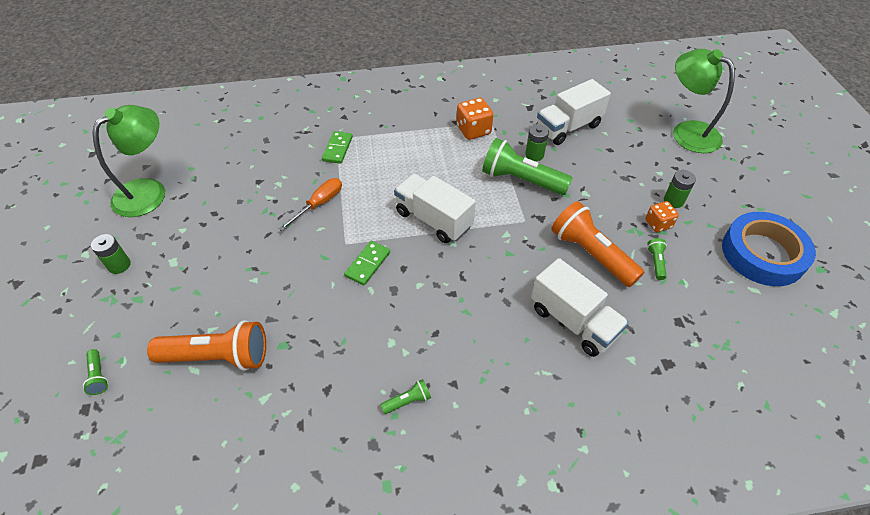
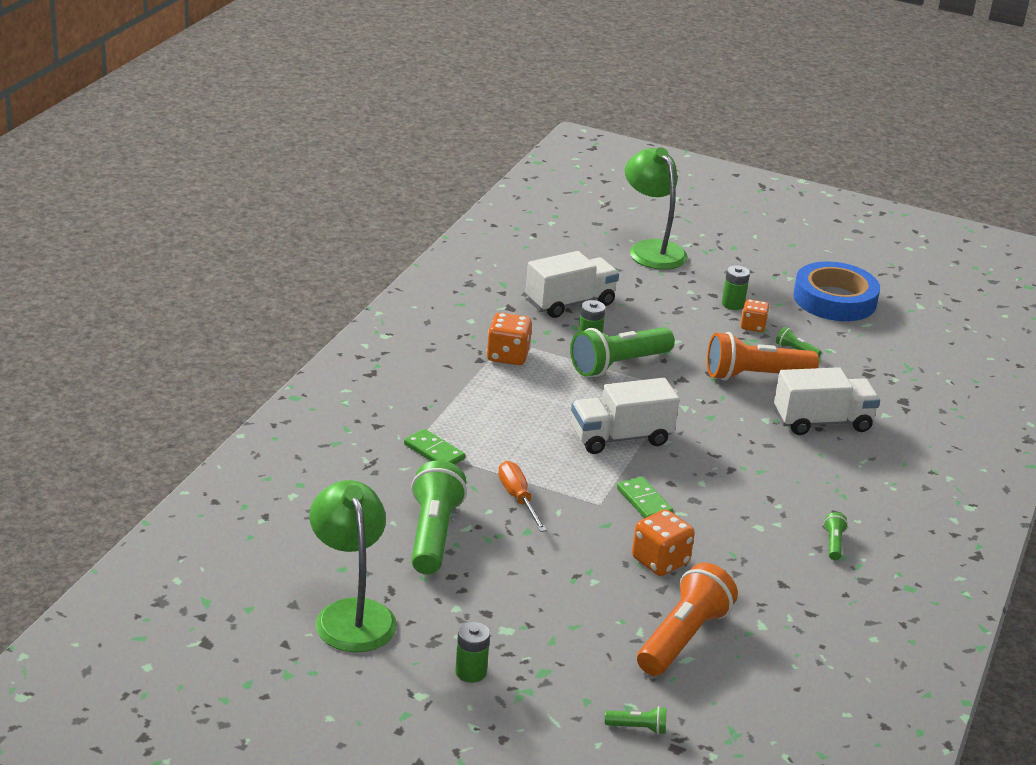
camera: 60 degrees left, 20 degrees down
white truck [536,79,611,145] -> white truck turned 120 degrees counterclockwise [526,251,619,318]
green lamp [673,49,735,153] -> green lamp turned 75 degrees clockwise [625,147,688,270]
none -> green flashlight [411,460,467,574]
none -> orange dice [632,509,695,576]

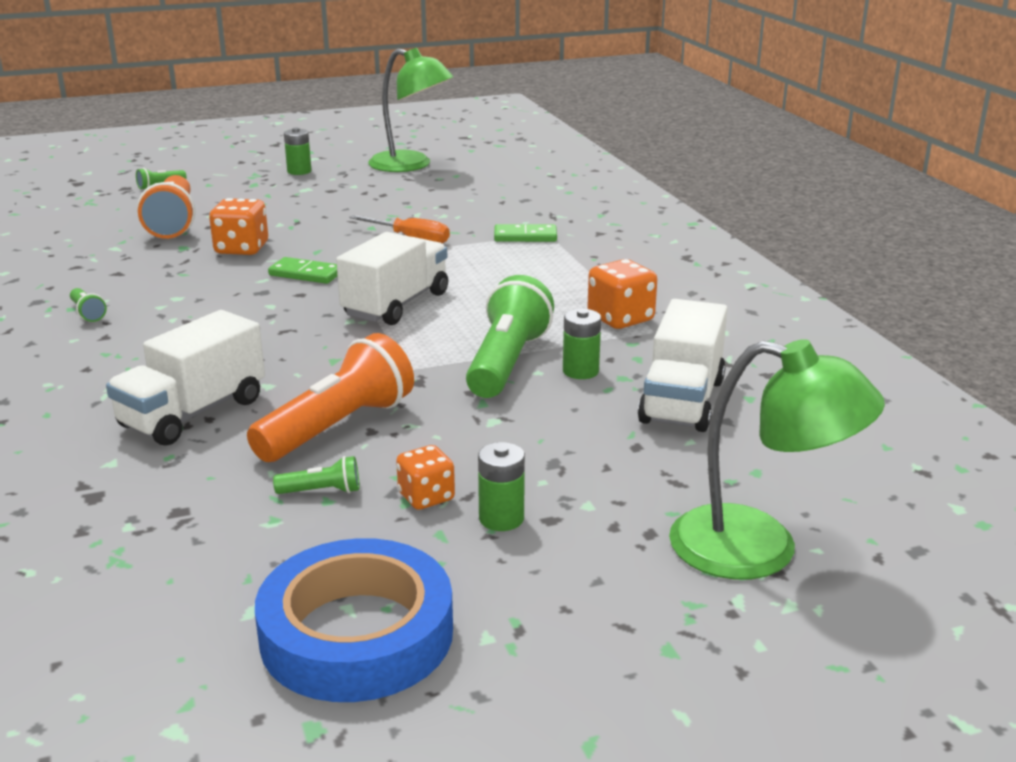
camera: 140 degrees right, 5 degrees down
green flashlight [411,460,467,574] -> none

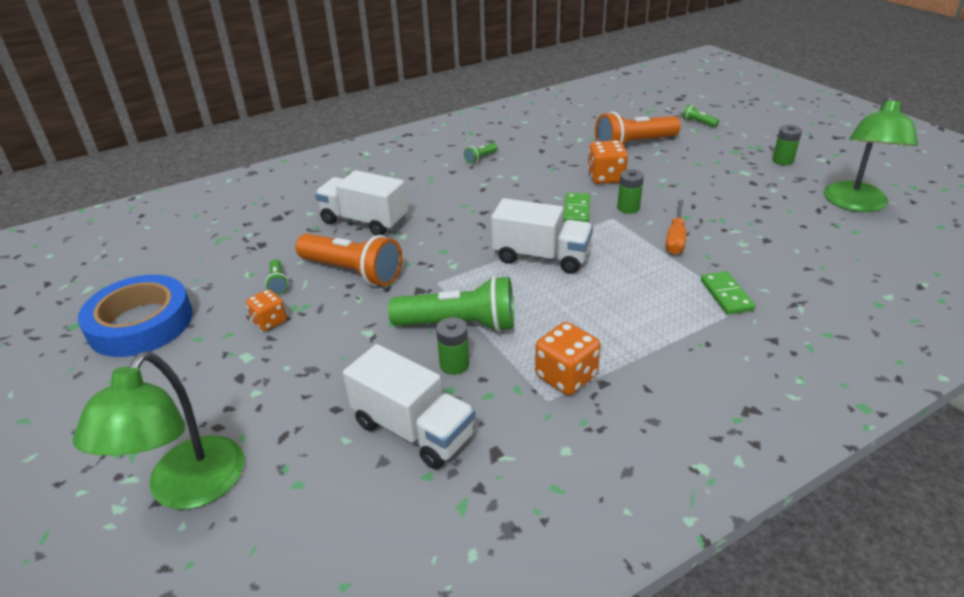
camera: 80 degrees right, 10 degrees up
green battery [478,442,525,531] -> green battery moved to [617,169,644,214]
white truck [638,299,727,432] -> white truck turned 150 degrees counterclockwise [343,344,476,469]

